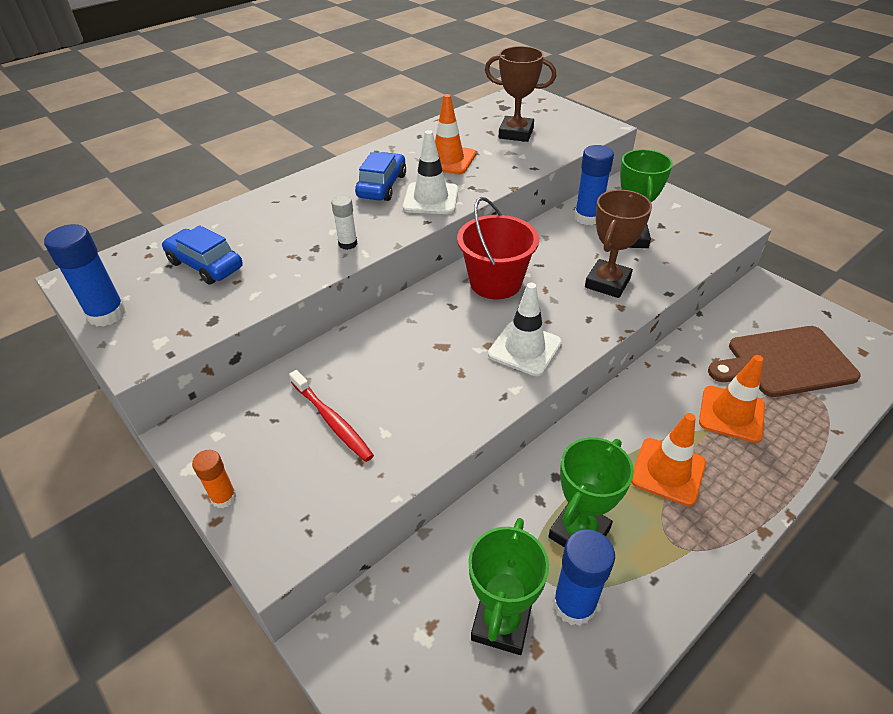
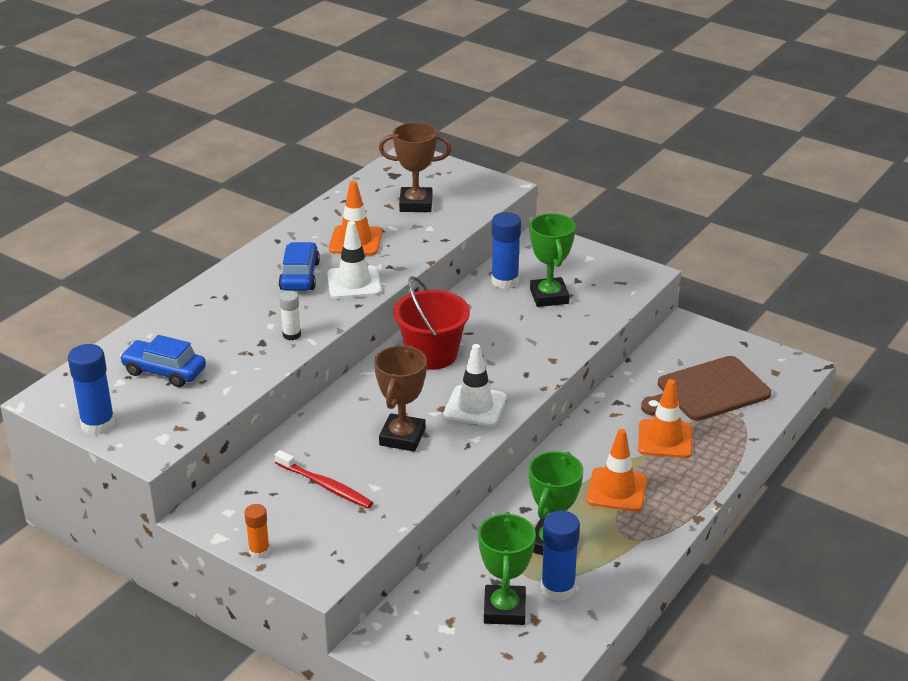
camera: 15 degrees left, 10 degrees down
brown trophy [585,190,652,298] -> brown trophy moved to [374,345,427,451]

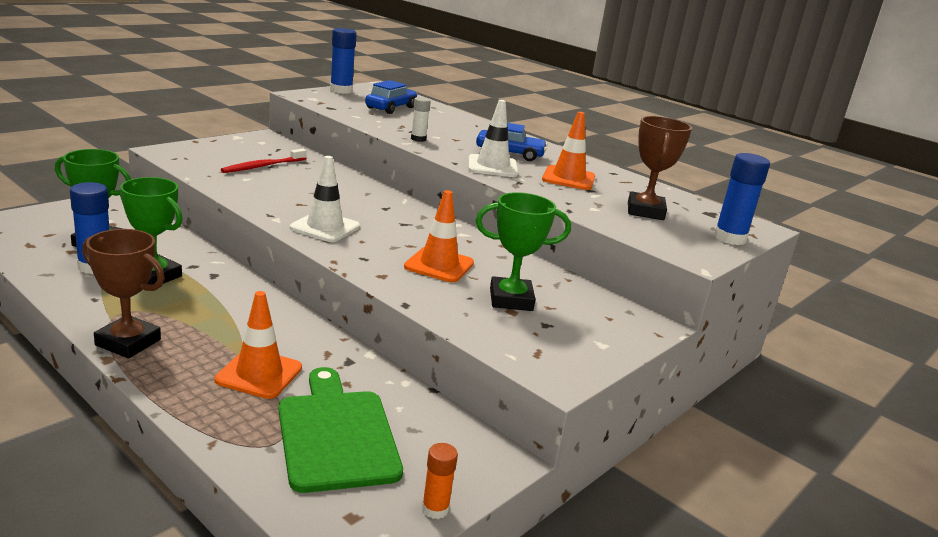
camera: 95 degrees right, 10 degrees down
orange glue stick [245,504,270,559] -> orange glue stick moved to [422,443,458,519]
brown trophy [374,345,427,451] -> brown trophy moved to [82,229,165,358]
red bucket [393,276,470,370] -> none
blue glue stick [491,212,521,289] -> blue glue stick moved to [714,153,770,245]
orange traffic cone [587,429,647,512] -> orange traffic cone moved to [404,190,474,282]
brown cutting board [641,356,771,421] -> green cutting board [279,367,403,493]

